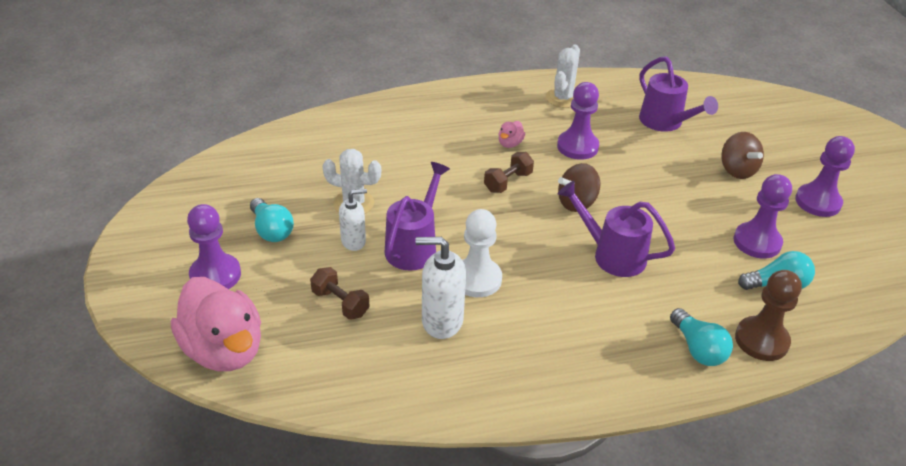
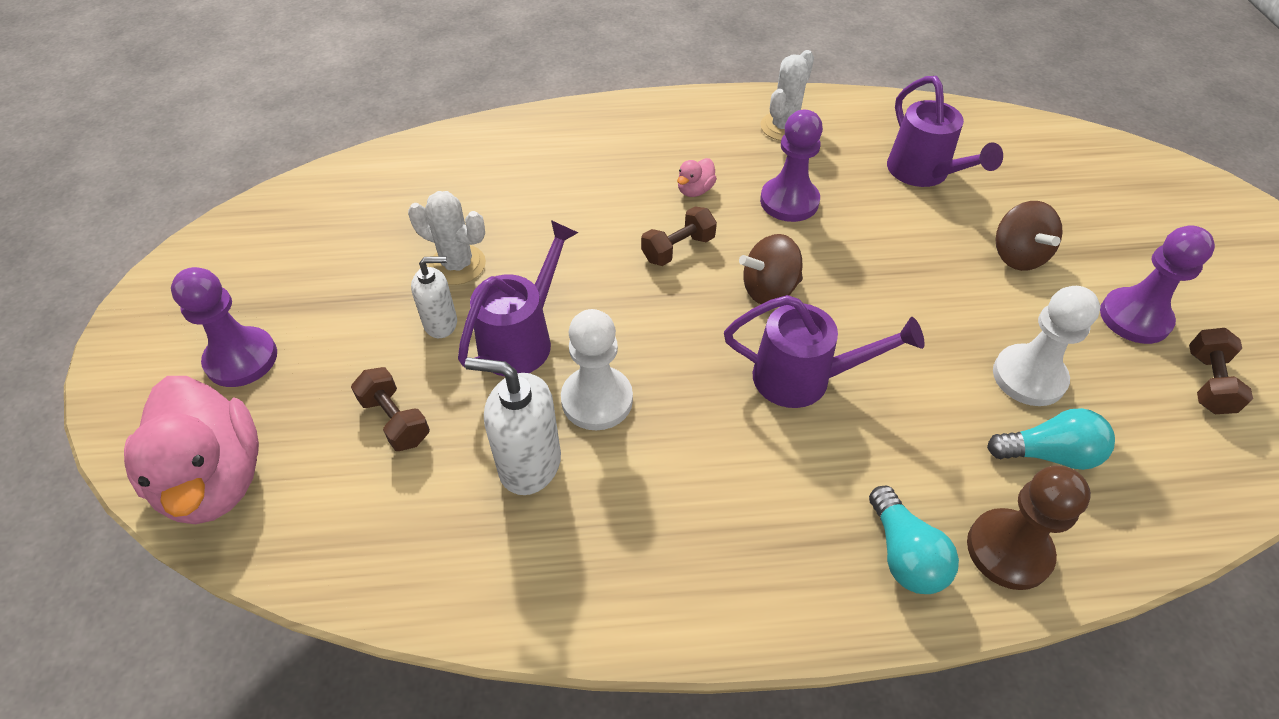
camera: 10 degrees right, 10 degrees up
turquoise light bulb [250,198,294,242] -> none
purple watering can [558,181,675,277] -> purple watering can turned 150 degrees clockwise [724,295,924,408]
purple pawn [733,174,792,258] -> white pawn [993,286,1100,406]
none -> brown dumbbell [1189,328,1253,414]

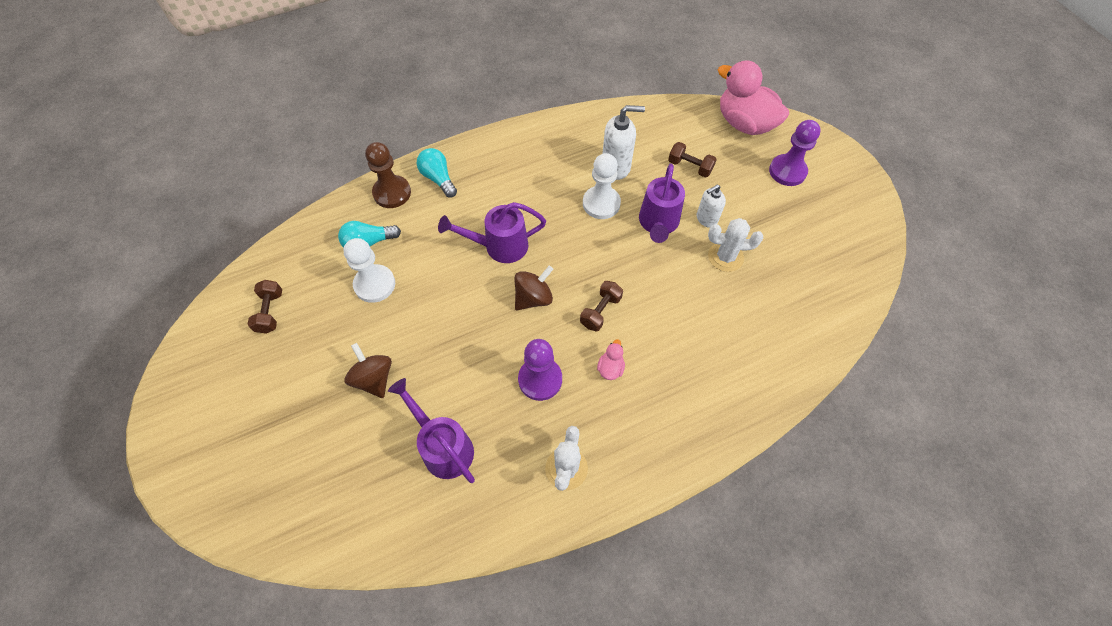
camera: 160 degrees right, 10 degrees up
purple pawn [1100,225,1215,344] -> none

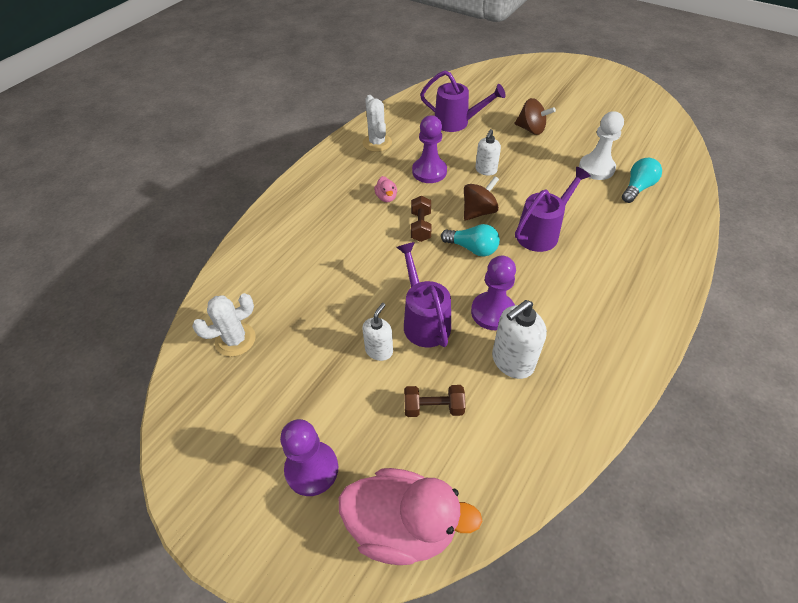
camera: 150 degrees right, 10 degrees down
brown dumbbell [247,280,282,334] -> none
brown pawn [365,142,411,208] -> none
turquoise light bulb [417,148,457,198] -> turquoise light bulb moved to [441,224,500,256]
brown spinning top [514,266,553,310] -> brown spinning top turned 150 degrees counterclockwise [464,176,499,221]
white pawn [583,153,621,219] -> purple pawn [471,256,516,330]
white cactus [708,218,763,272] -> white cactus moved to [192,293,256,357]
none -> white soap dispenser [475,129,501,176]

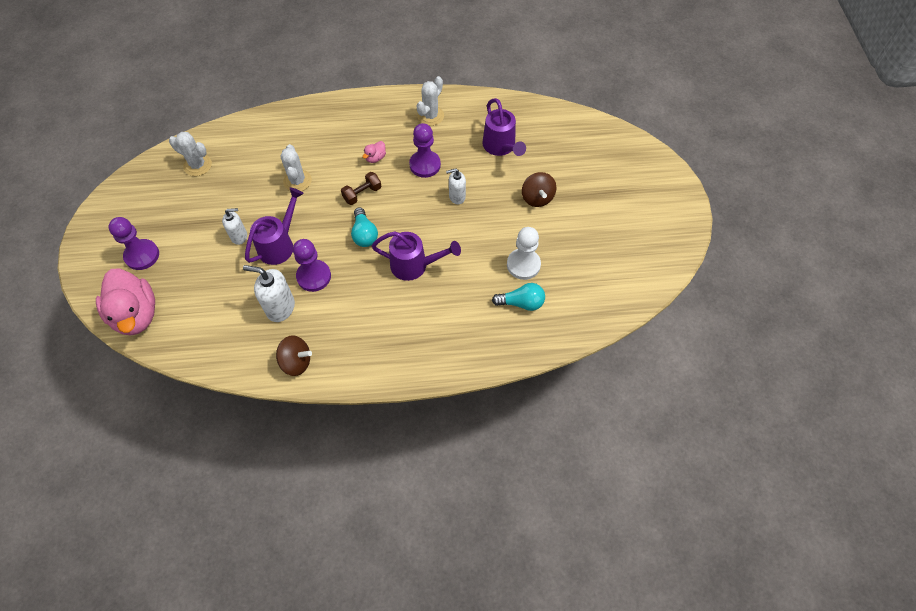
camera: 50 degrees right, 10 degrees up
brown dumbbell [404,385,466,417] -> none
brown spinning top [464,176,499,221] -> brown spinning top moved to [276,335,312,376]
none -> white cactus [280,144,312,191]

